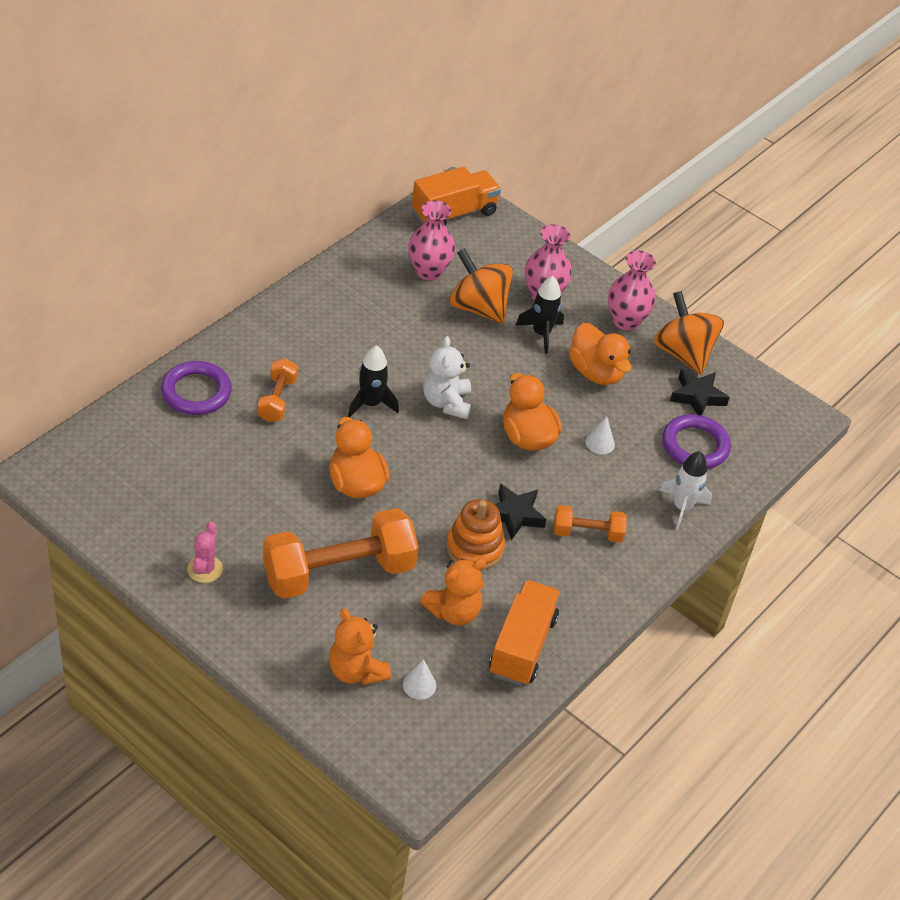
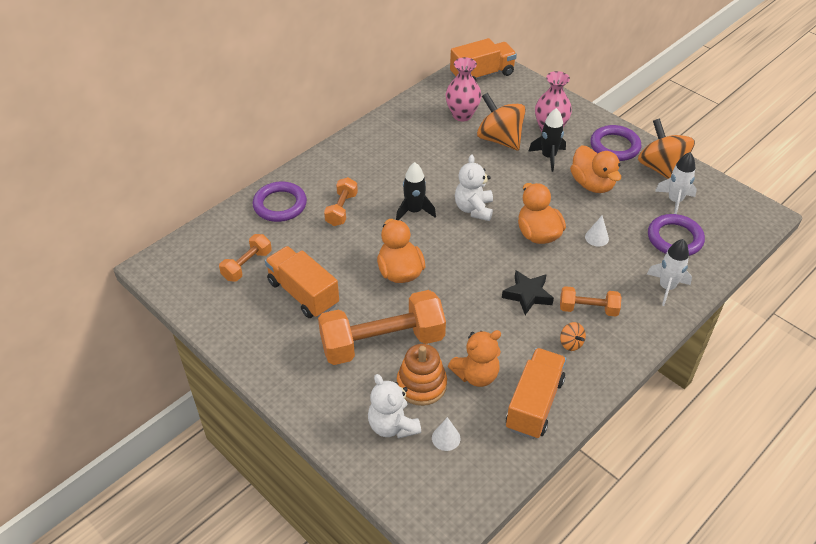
camera: 10 degrees right, 0 degrees up
pink cactus [187,521,223,583] -> none
orange teddy bear [329,609,391,685] -> white teddy bear [368,374,421,438]
orange stacking toy [446,499,505,570] -> orange stacking toy moved to [397,344,447,406]
pink vase [608,251,656,330] -> purple ring [590,125,641,161]
black star [670,369,730,416] -> white rocket [655,152,697,214]
none -> orange dumbbell [219,234,272,281]
none -> orange truck [265,246,339,318]
none -> orange spinning top [560,322,586,351]

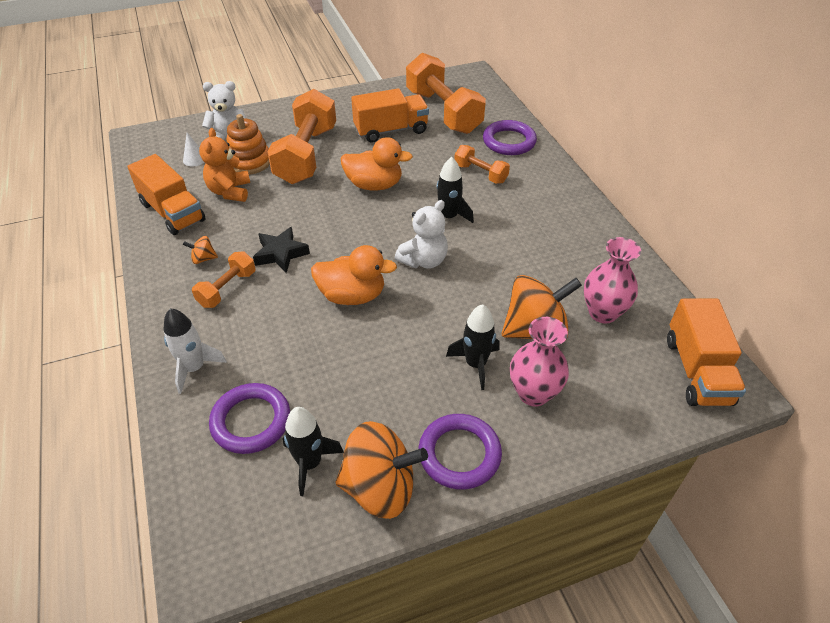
camera: 115 degrees right, 0 degrees up
orange dumbbell [219,234,272,281] -> orange dumbbell [406,53,486,134], size x2.00
white teddy bear [455,155,493,221] -> white teddy bear turned 105 degrees clockwise [395,200,448,269]
orange duck [570,145,621,193] -> none
white cone [585,215,609,247] -> none
white rocket [655,152,697,214] -> black rocket [283,407,344,496]

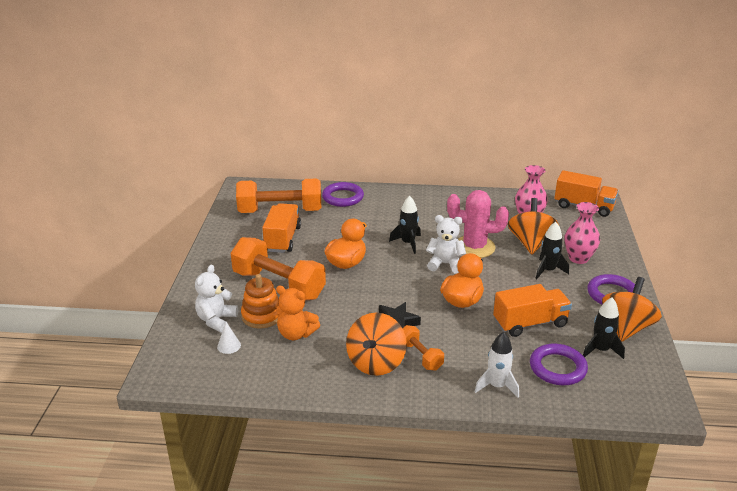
camera: 65 degrees left, 15 degrees down
orange truck [127,154,206,235] -> orange truck moved to [493,284,572,337]
orange spinning top [183,236,218,264] -> orange spinning top [346,313,407,376], size x2.32
white teddy bear [395,200,448,269] -> white teddy bear turned 60 degrees counterclockwise [426,215,466,274]
orange dumbbell [454,145,510,184] -> none
none -> pink cactus [447,190,509,258]

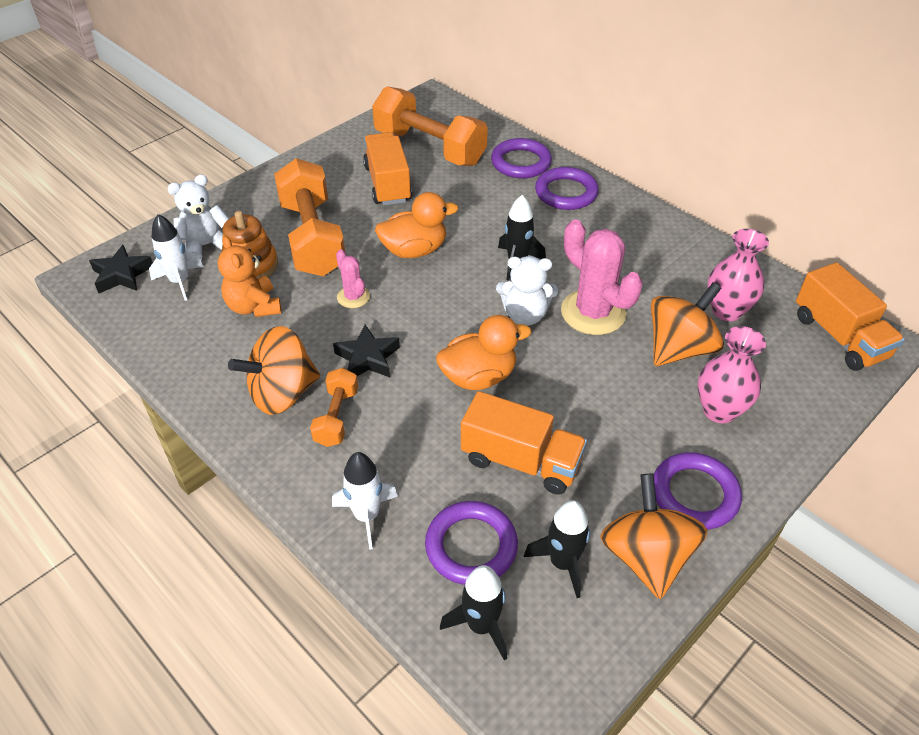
camera: 40 degrees right, 15 degrees up
white cone [217,322,241,354] -> white rocket [149,214,204,301]
orange truck [262,203,301,253] -> orange truck turned 60 degrees counterclockwise [363,132,412,205]
white teddy bear [426,215,466,274] -> white teddy bear turned 135 degrees clockwise [496,256,558,326]
black rocket [535,222,569,279] -> black rocket moved to [440,565,507,660]
orange spinning top [602,277,662,342] -> orange spinning top turned 75 degrees counterclockwise [600,474,707,599]
none -> black star [89,245,153,293]
none -> pink cactus [336,250,370,308]
none -> purple ring [535,167,599,210]

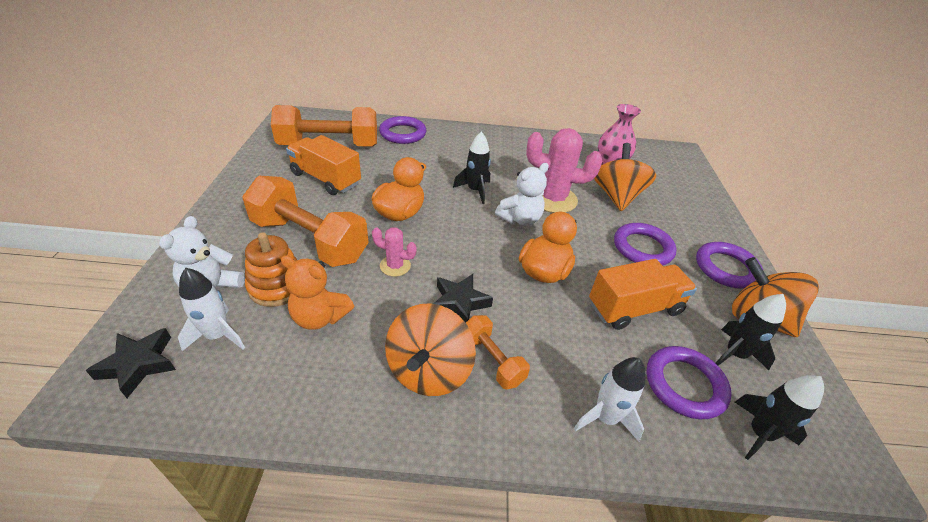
camera: 45 degrees left, 5 degrees down
purple ring [535,167,599,210] -> purple ring moved to [614,223,677,266]
pink vase [698,326,766,423] -> none
orange truck [796,262,905,371] -> none

